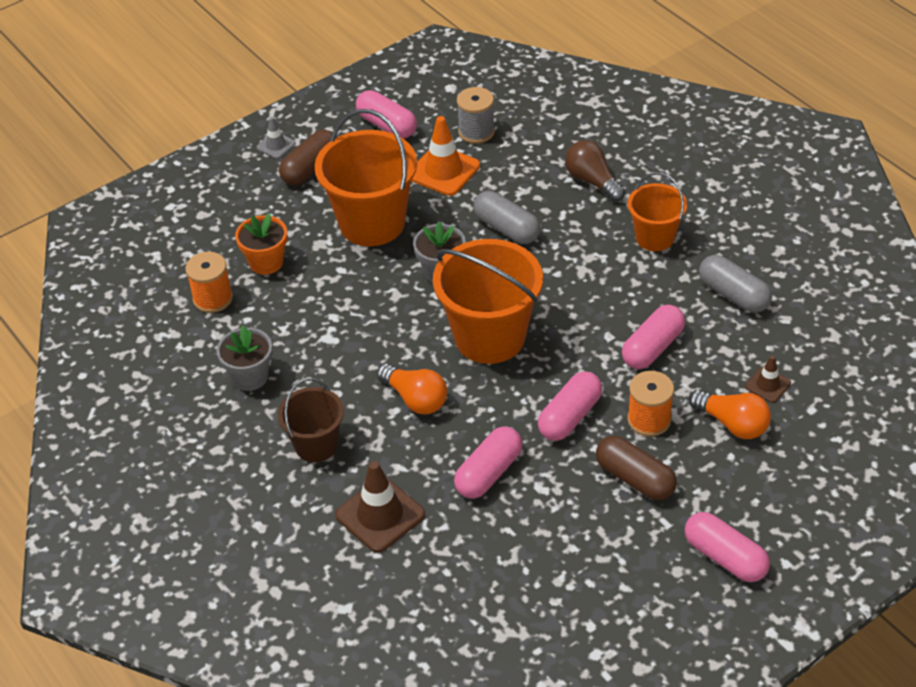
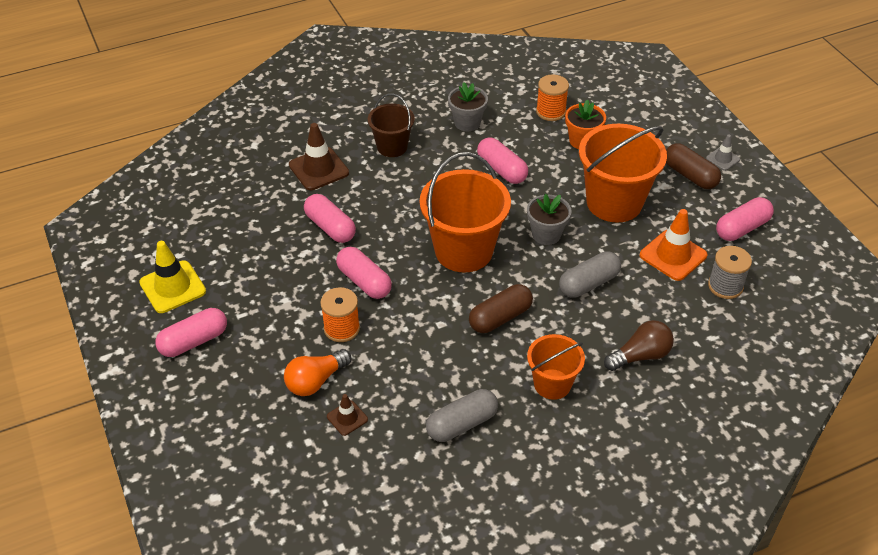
camera: 100 degrees right, 0 degrees up
orange light bulb [377,364,447,414] -> none
brown capsule [596,436,677,500] -> brown capsule moved to [469,284,533,333]
pink capsule [622,305,685,369] -> pink capsule moved to [477,138,528,184]
none -> yellow traffic cone [139,241,206,313]

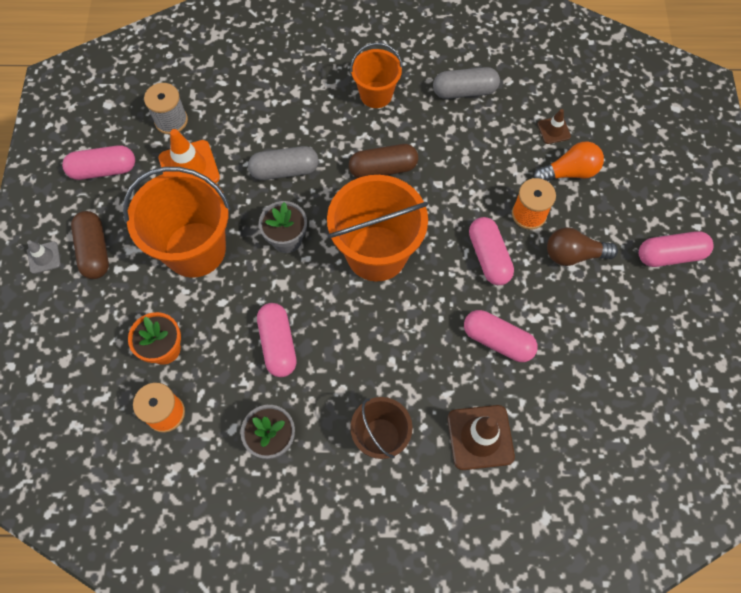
camera: 155 degrees left, 20 degrees up
yellow traffic cone [139,241,206,313] -> none
pink capsule [304,194,356,243] -> pink capsule turned 45 degrees counterclockwise [464,310,538,362]
brown light bulb [604,320,674,371] -> brown light bulb moved to [547,227,618,266]

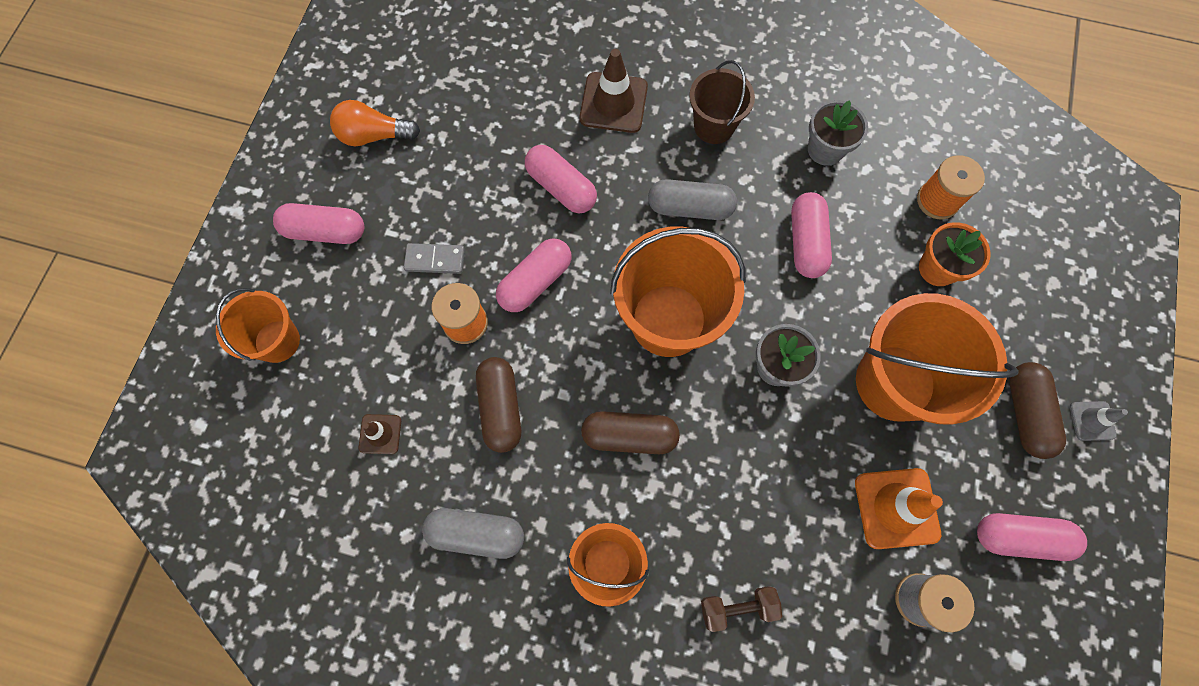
camera: 165 degrees left, 5 degrees up
grey capsule [248,146,318,180] -> grey capsule moved to [648,179,737,220]
pink capsule [469,217,514,285] -> pink capsule turned 45 degrees clockwise [496,238,572,312]
orange light bulb [534,142,604,181] -> orange light bulb moved to [330,100,420,146]
brown light bulb [547,227,618,266] -> grey domino [404,243,465,274]
none -> orange bucket [216,288,300,363]
none -> brown capsule [476,357,521,453]
none -> brown dumbbell [701,586,782,632]

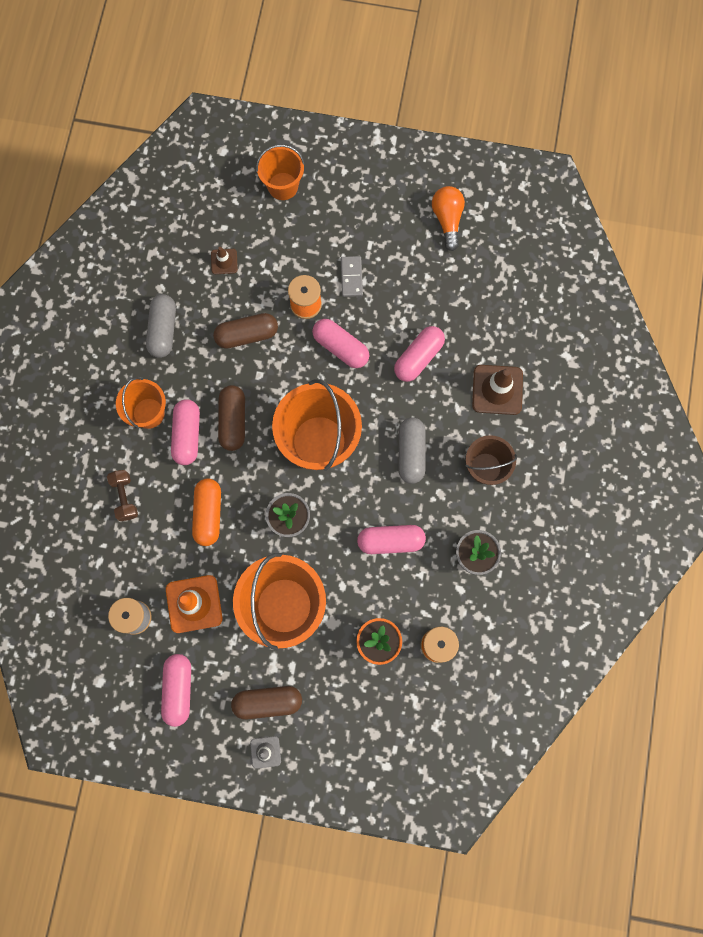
camera: 85 degrees right, 5 degrees up
pink capsule [273,203,364,244] -> pink capsule moved to [171,399,200,465]
none -> orange capsule [192,479,221,546]

